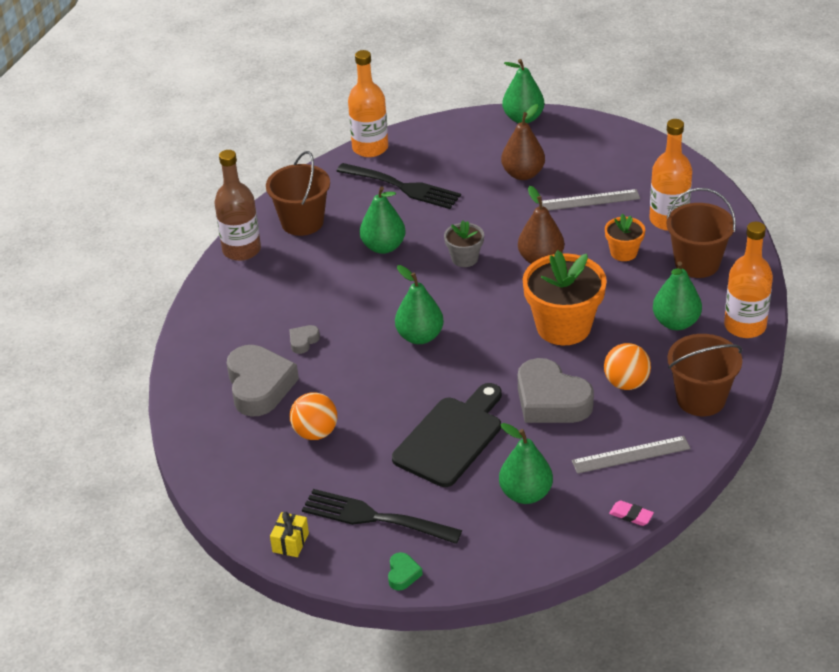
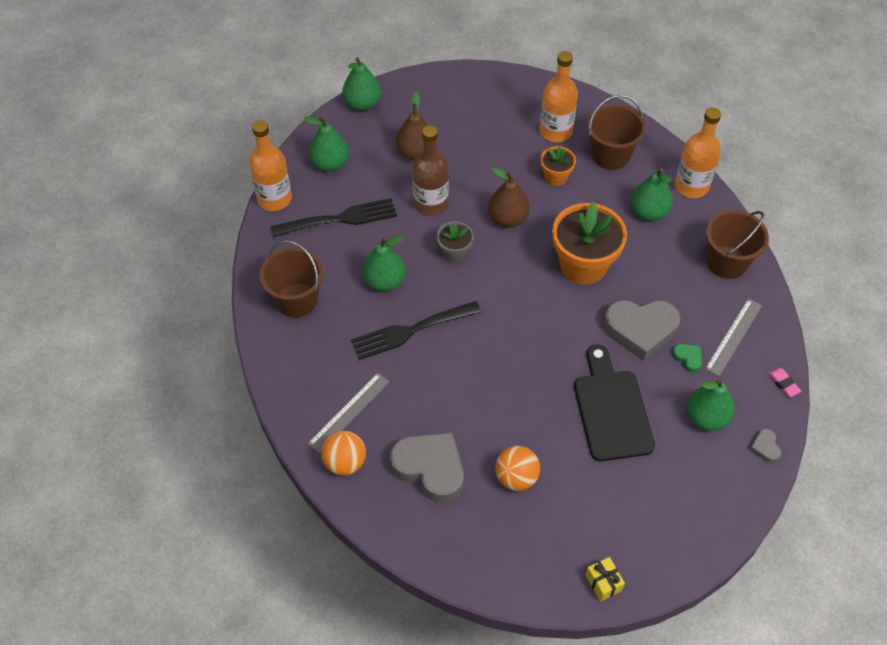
camera: 45 degrees left, 15 degrees up
brown bottle [215,150,261,261] -> brown bottle moved to [412,125,449,216]
grey heart [289,325,320,354] -> grey heart moved to [750,429,781,463]
black fork [302,489,462,544] -> black fork moved to [351,301,481,360]
green heart [388,552,423,591] -> green heart moved to [672,344,702,373]
green pear [395,265,444,344] -> green pear moved to [304,117,349,172]
grey ruler [542,189,640,211] -> grey ruler moved to [308,373,390,453]
orange ball [604,343,651,390] -> orange ball moved to [321,431,366,476]
pink eraser [609,500,654,526] -> pink eraser turned 75 degrees clockwise [768,368,801,397]

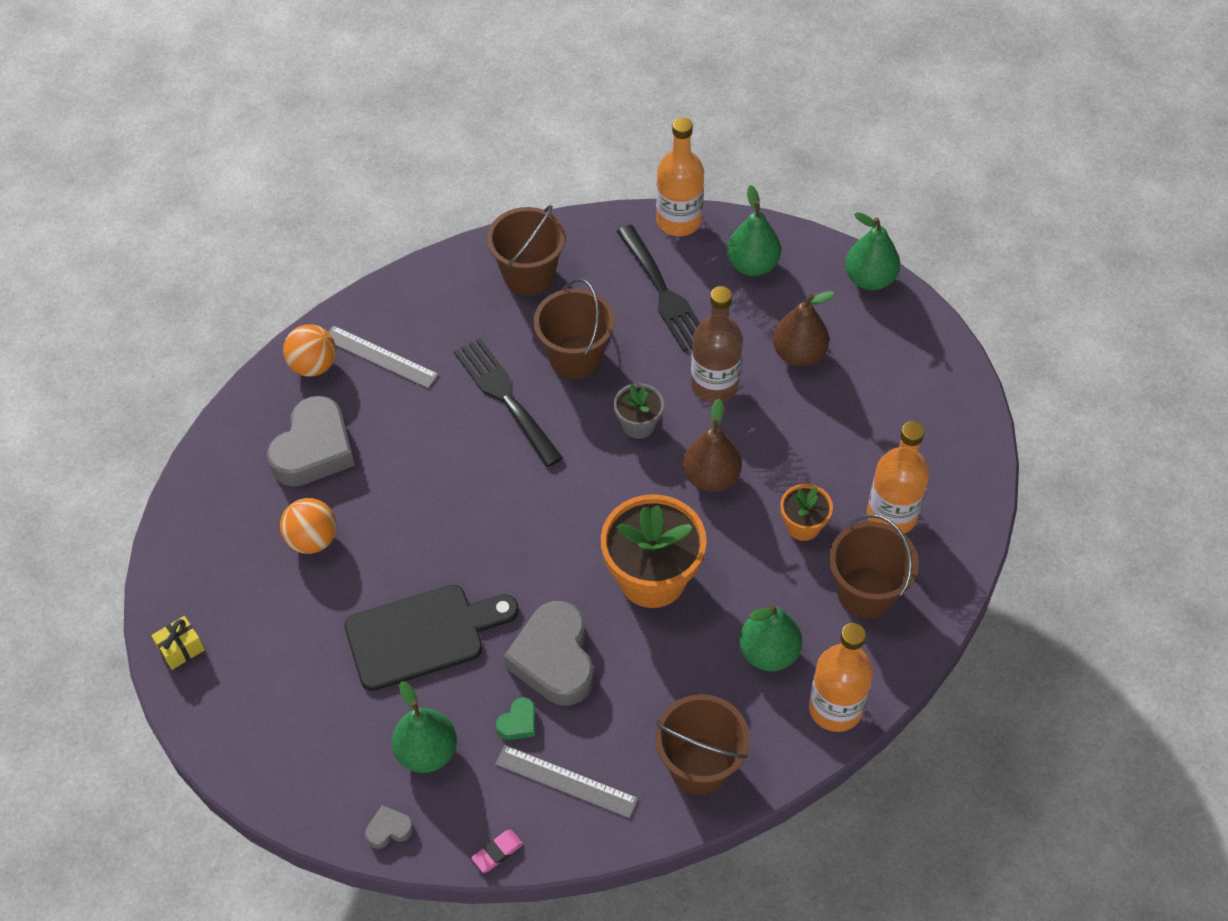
camera: 80 degrees right, 0 degrees up
green pear [362,236,406,291] -> brown bucket [534,278,615,379]

